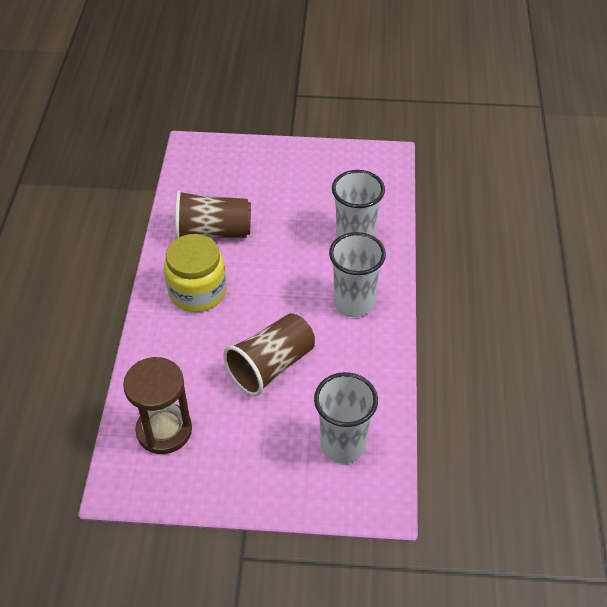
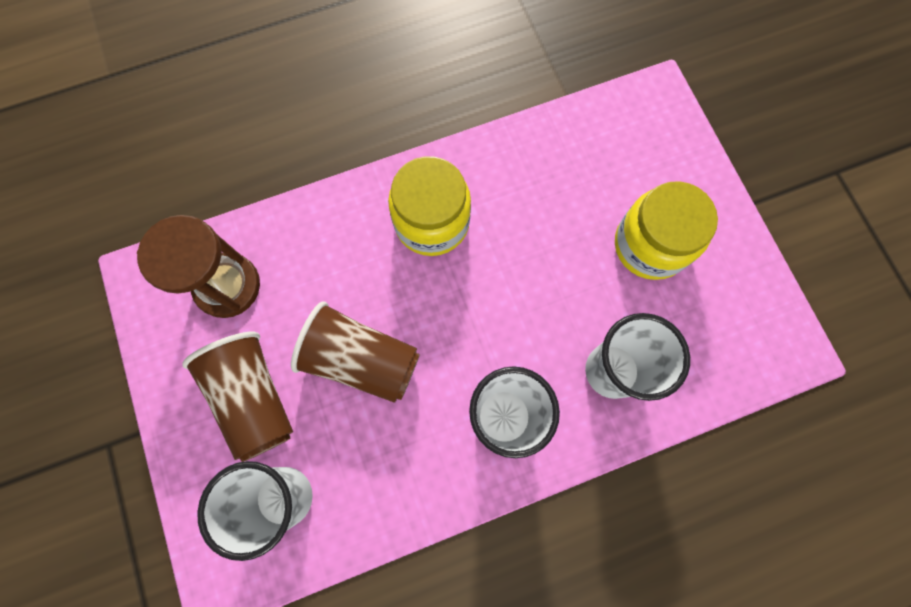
camera: 65 degrees right, 25 degrees up
brown cup [175,190,251,239] -> brown cup moved to [182,331,293,462]
none -> yellow jar [615,181,718,280]

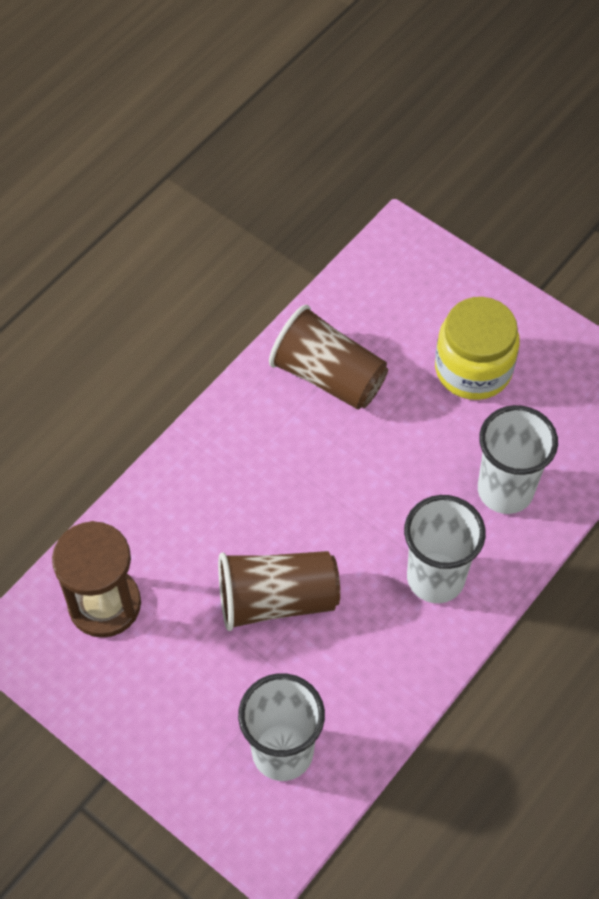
camera: 30 degrees left, 15 degrees down
brown cup [182,331,293,462] -> brown cup moved to [269,305,388,410]
yellow jar [388,156,471,256] -> none

